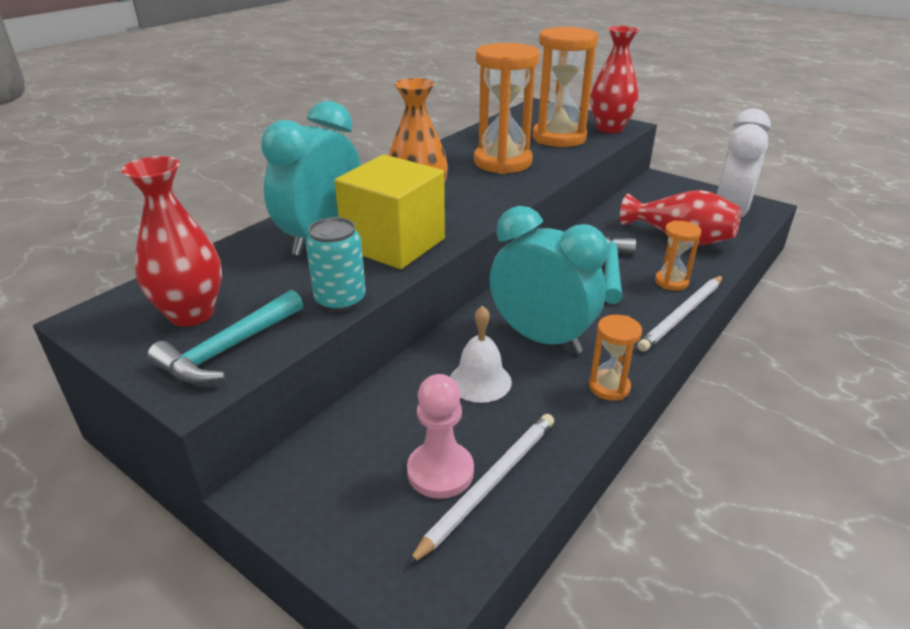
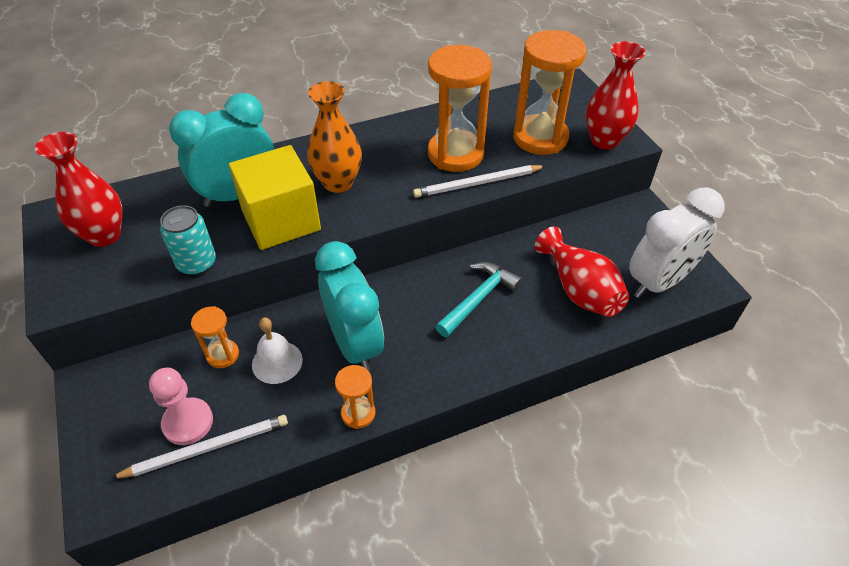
camera: 30 degrees right, 15 degrees up
turquoise hammer [147,290,303,384] -> none
white pencil [637,276,723,352] -> white pencil moved to [413,165,546,198]
orange hourglass [655,221,701,291] -> orange hourglass moved to [191,306,239,368]

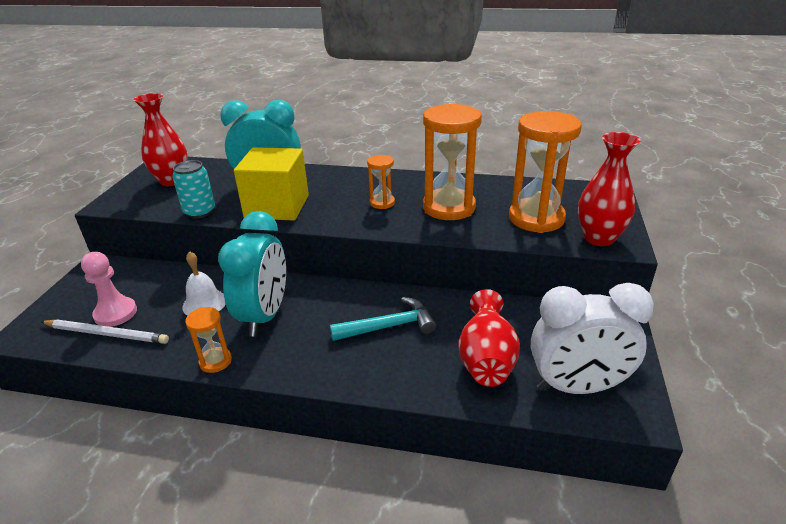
camera: 35 degrees right, 15 degrees down
orange hourglass [191,306,239,368] -> orange hourglass moved to [367,155,395,209]
orange vase [307,81,362,193] -> none
white pencil [413,165,546,198] -> none

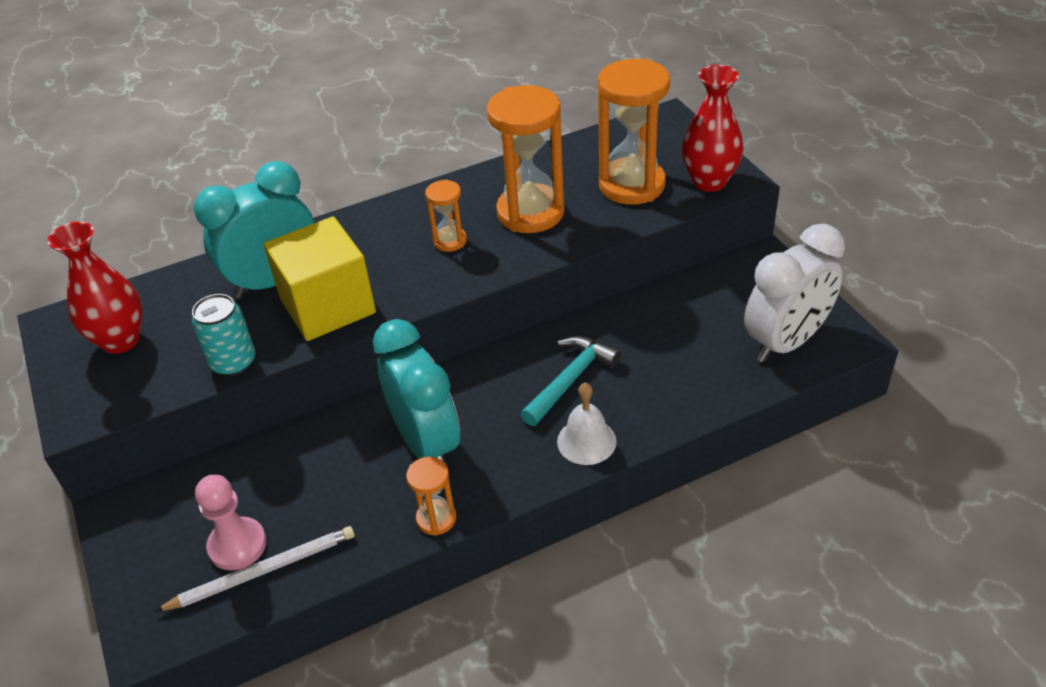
camera: 35 degrees left, 10 degrees up
white bell [182,251,225,316] -> white bell moved to [557,383,617,465]
red vase [458,289,520,387] -> none

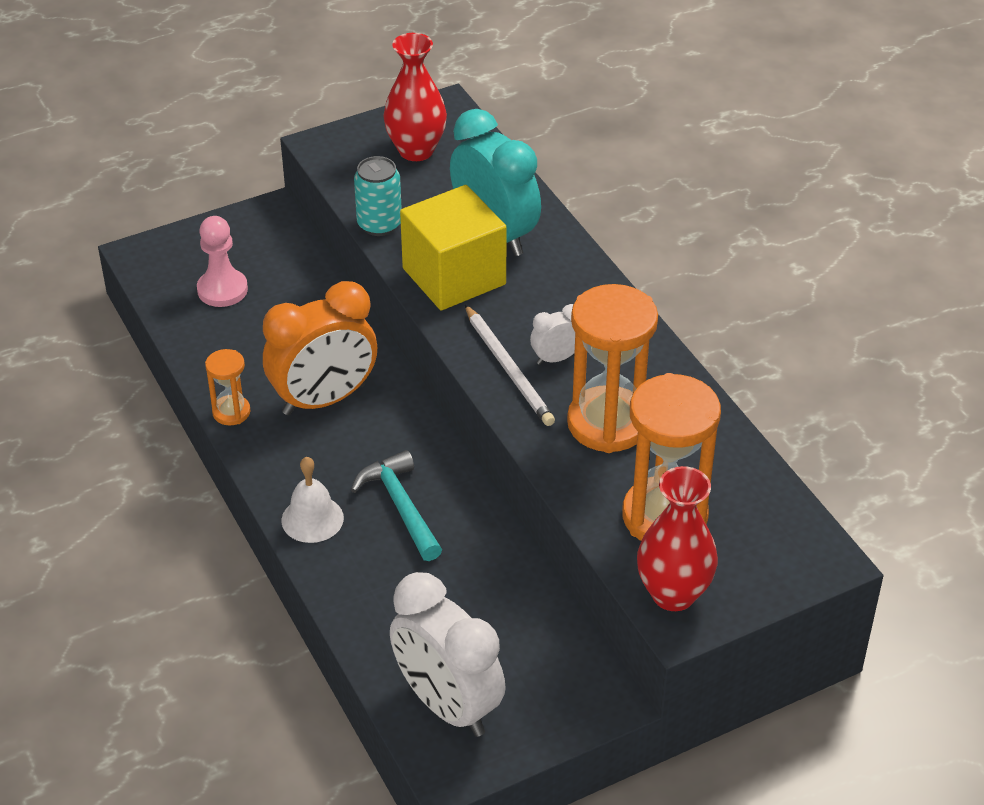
camera: 85 degrees right, 0 degrees up
white pencil [155,526,355,612] -> white pencil moved to [465,305,555,426]
turquoise clock [373,319,460,467] -> orange clock [263,281,377,415]
orange hourglass [425,180,467,252] -> white clock [530,304,575,365]
turquoise hammer [521,336,621,426] -> turquoise hammer turned 150 degrees counterclockwise [351,450,442,561]

